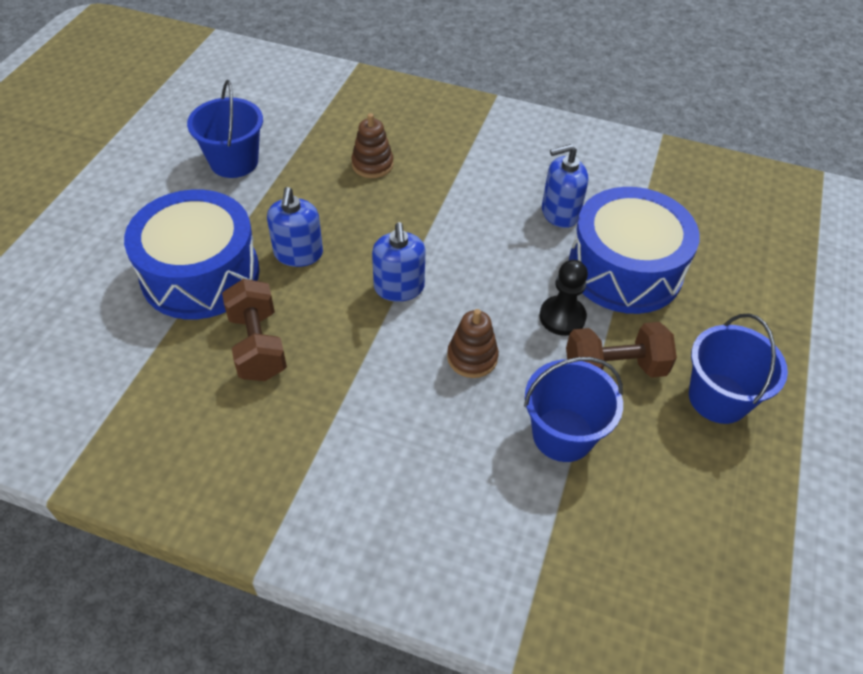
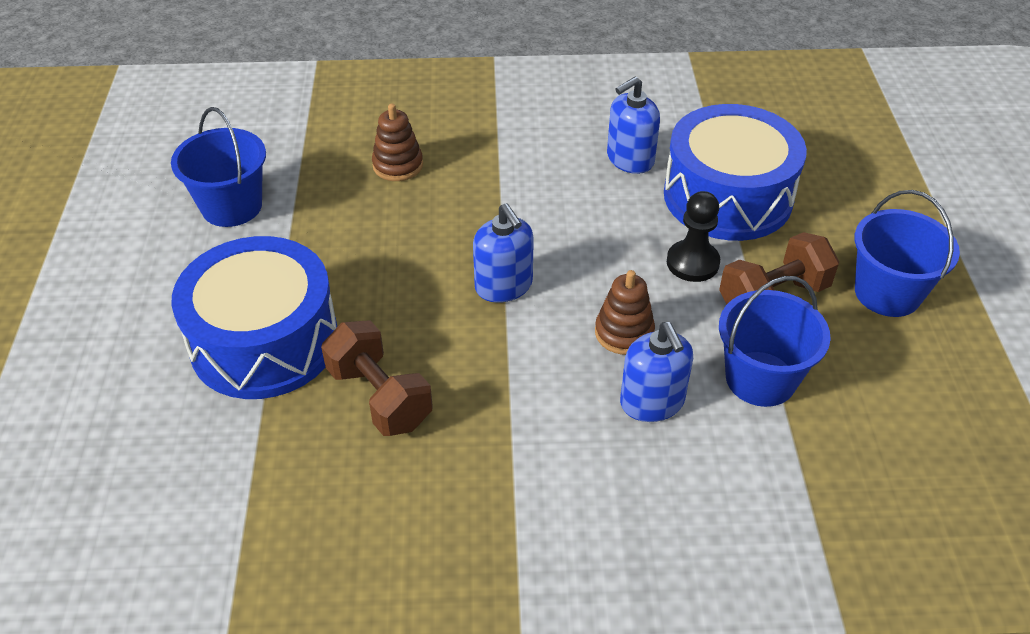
camera: 20 degrees left, 5 degrees down
blue soap dispenser [267,187,323,267] -> blue soap dispenser moved to [620,322,693,422]

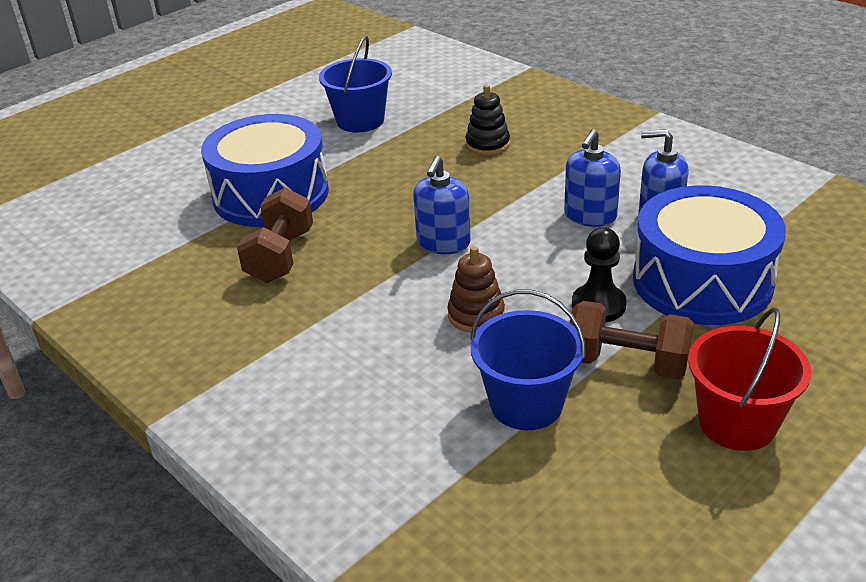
camera: 50 degrees right, 10 degrees down
brown stacking toy [372,104,423,181] -> black stacking toy [465,85,510,155]
blue soap dispenser [620,322,693,422] -> blue soap dispenser moved to [564,129,621,227]
blue bucket [854,190,960,317] -> red bucket [688,308,811,451]

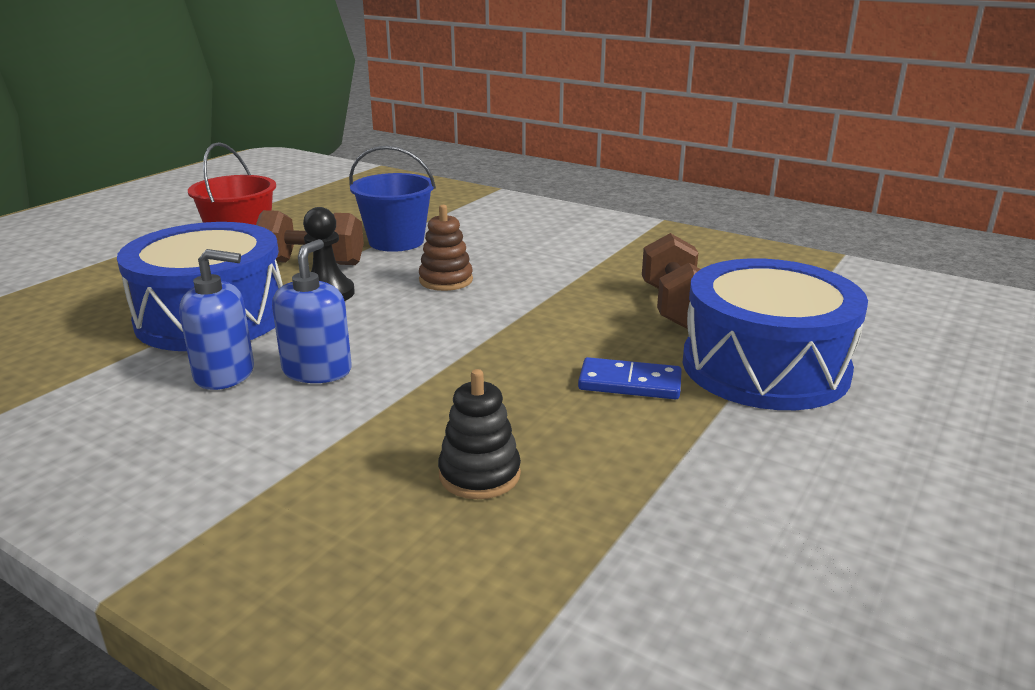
camera: 165 degrees right, 10 degrees down
blue bucket [319,36,392,132] -> none
blue soap dispenser [413,156,471,254] -> none
none -> blue domino [578,357,682,400]

